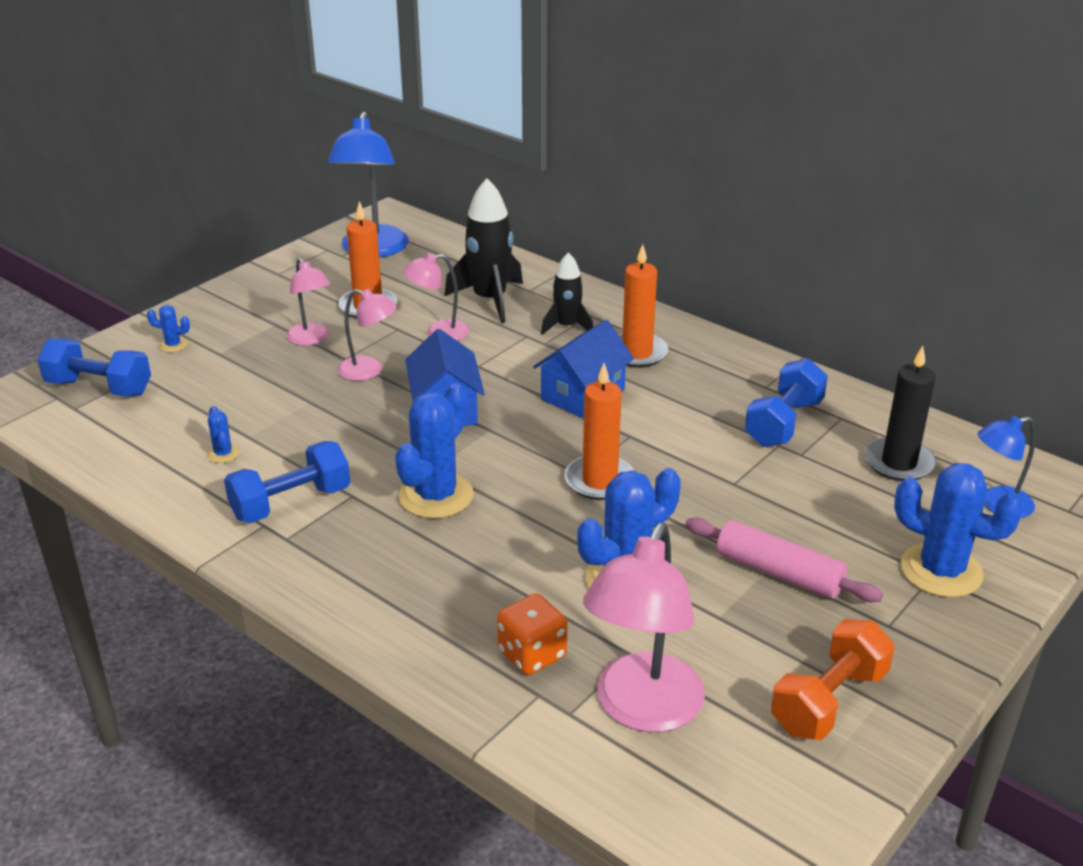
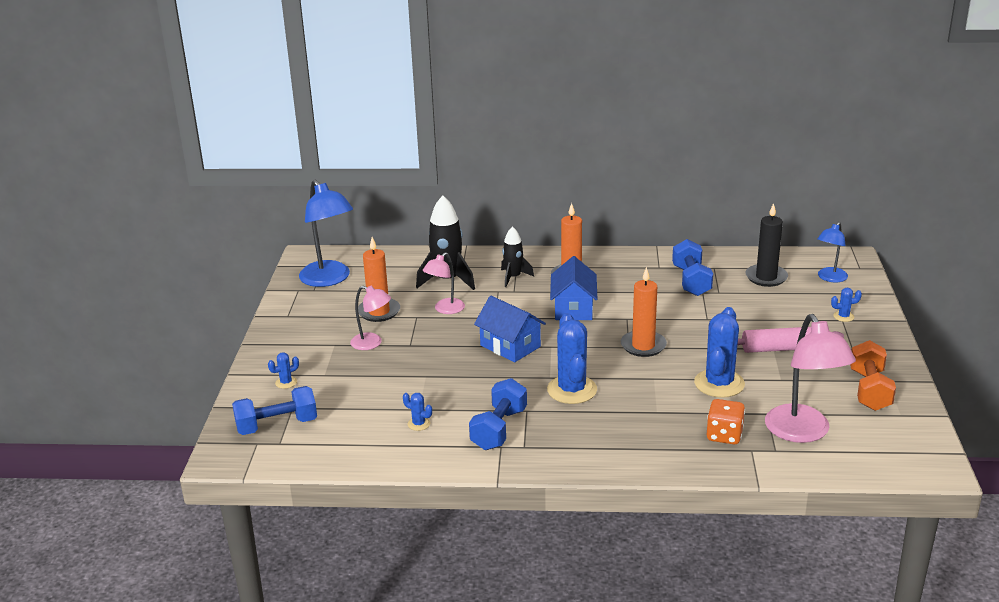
camera: 35 degrees left, 5 degrees down
pink lamp [338,289,397,381] -> none
blue cactus [894,463,1024,598] -> blue cactus [831,288,862,322], size x0.44

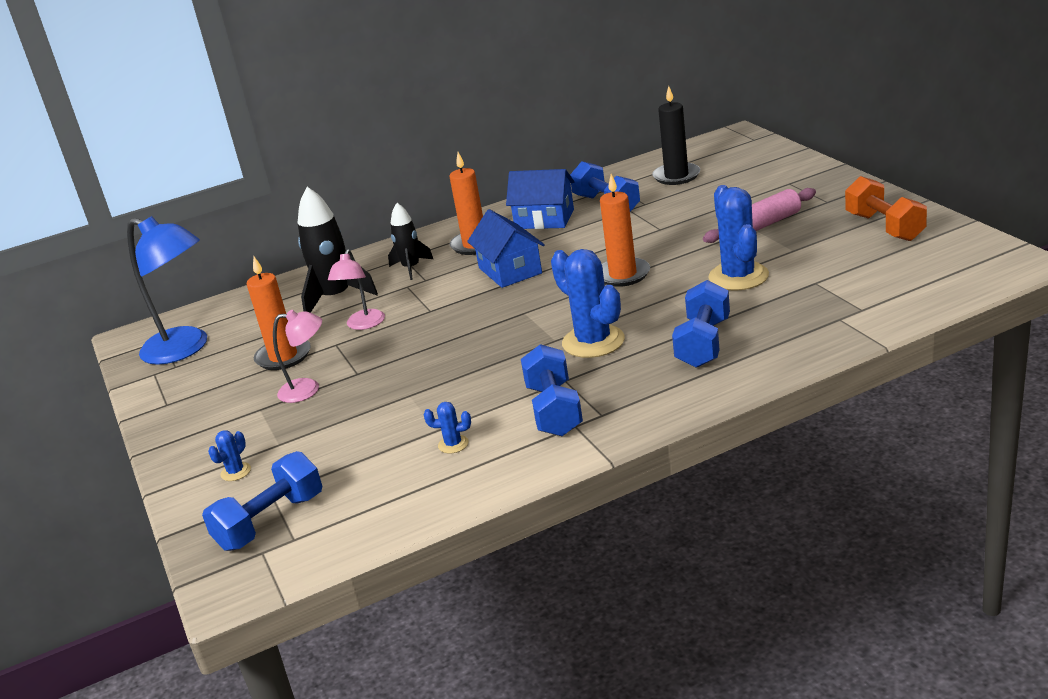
camera: 25 degrees left, 0 degrees up
blue house [474,296,546,362] -> blue house moved to [506,169,575,229]
orange dice [707,399,745,444] -> none
pink lamp [765,314,856,443] -> none
blue lamp [817,222,848,282] -> none
blue cactus [831,288,862,322] -> none
none -> blue dumbbell [672,280,730,368]

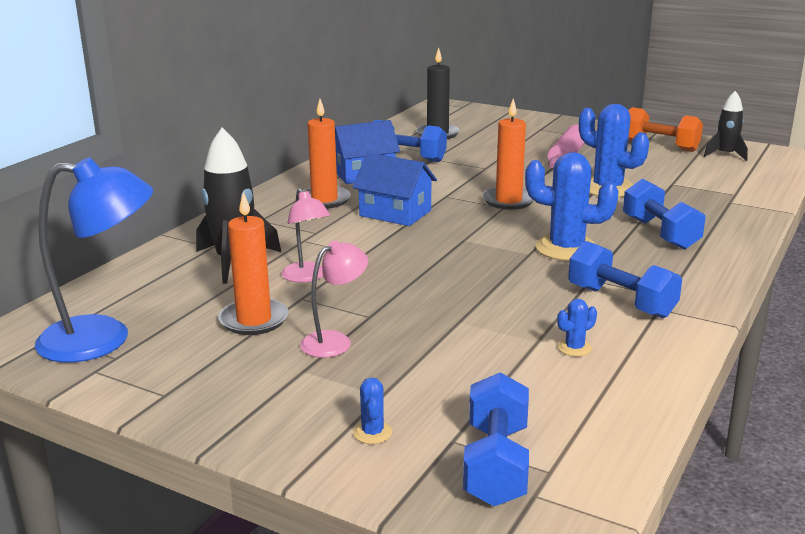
camera: 40 degrees left, 5 degrees down
black rocket [388,203,433,280] -> black rocket moved to [704,91,748,161]

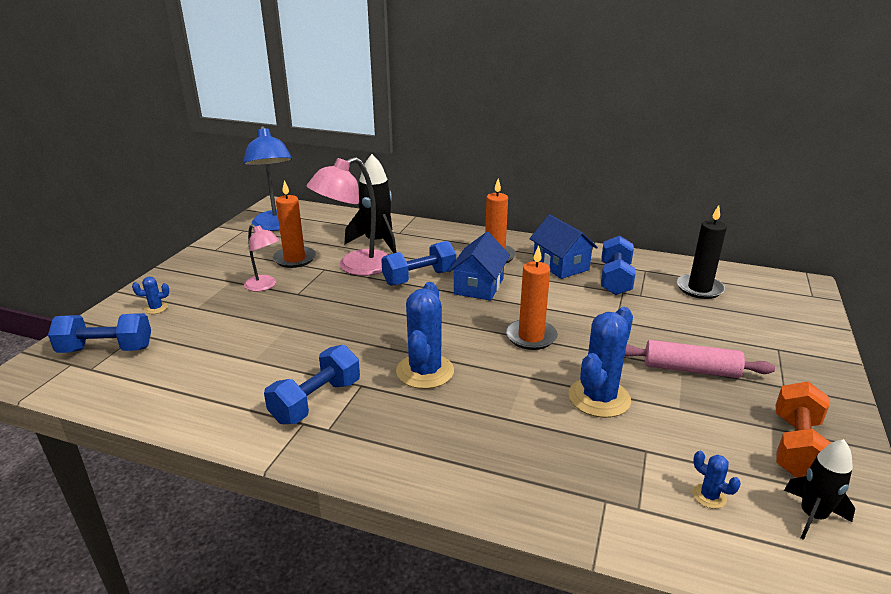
camera: 80 degrees right, 5 degrees up
pink lamp [282,188,330,283] -> pink lamp [306,157,388,276], size x1.78
blue cactus [557,299,597,357] -> blue cactus moved to [692,451,741,509]
blue dumbbell [623,178,706,250] -> blue dumbbell moved to [381,241,456,286]

